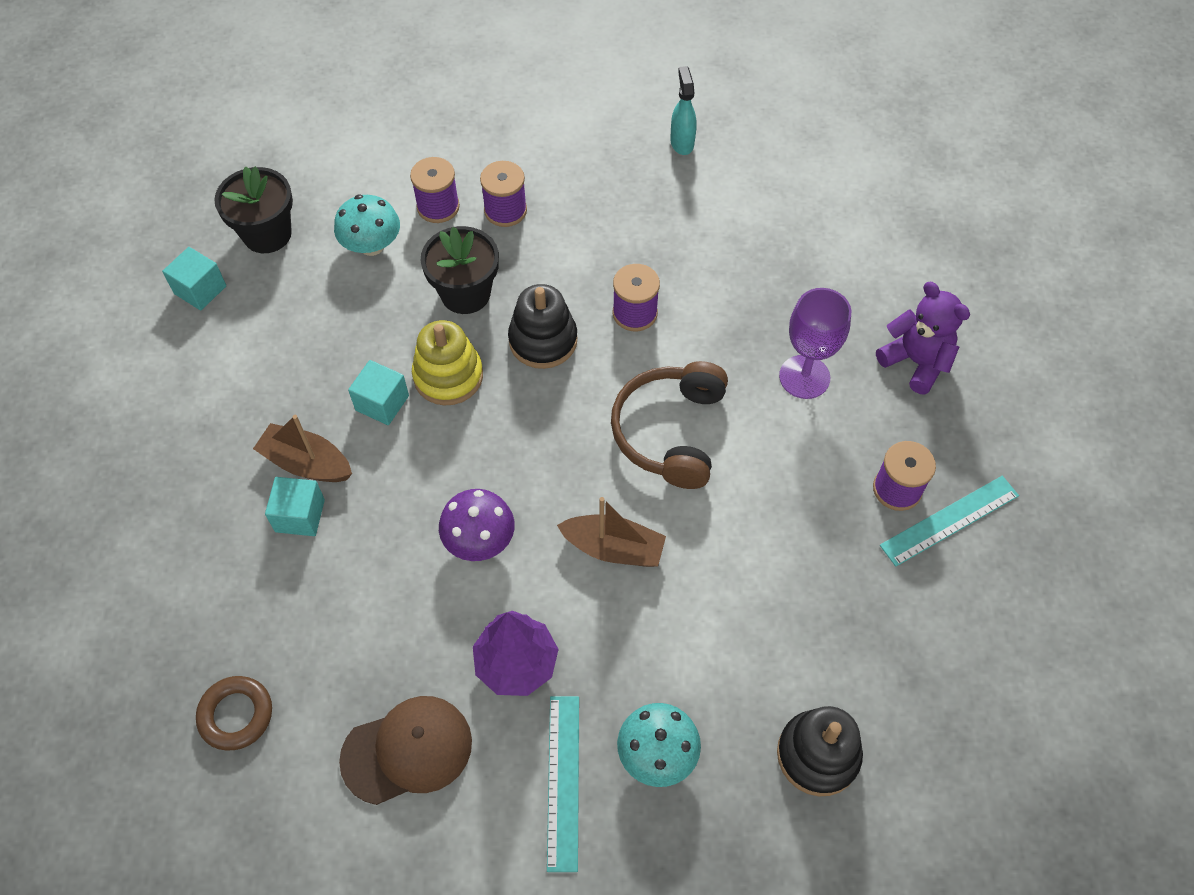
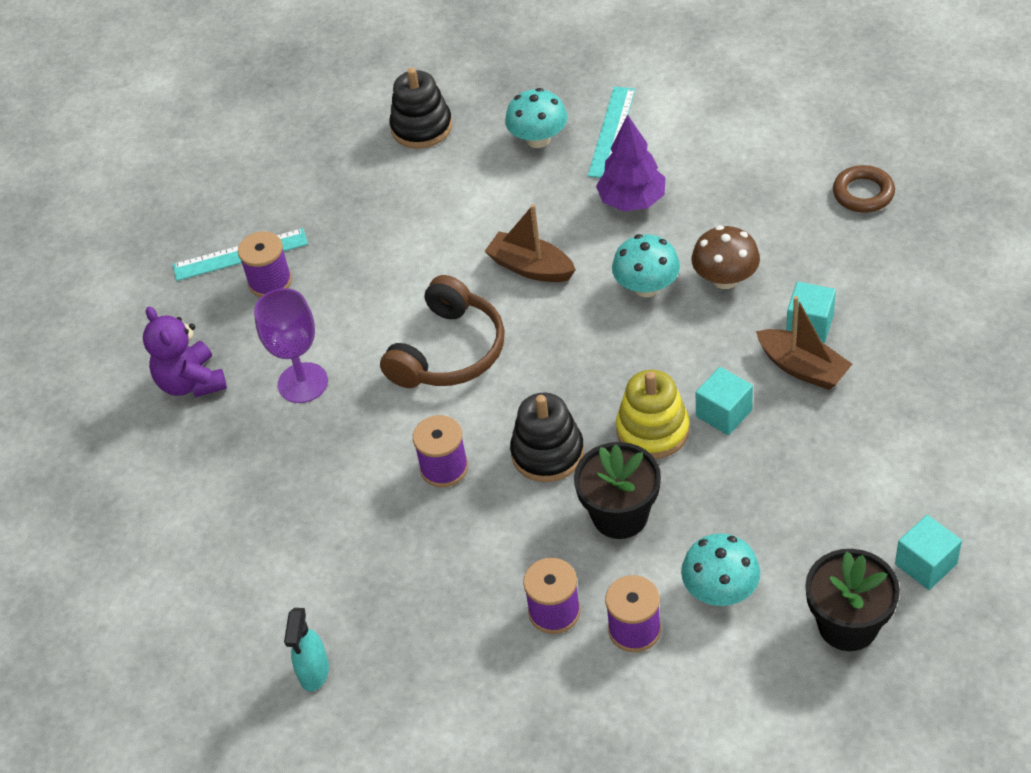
camera: 160 degrees left, 10 degrees down
brown cap [339,696,472,805] -> none
purple mushroom [439,489,515,561] -> turquoise mushroom [612,234,680,297]
none -> brown mushroom [692,226,760,289]

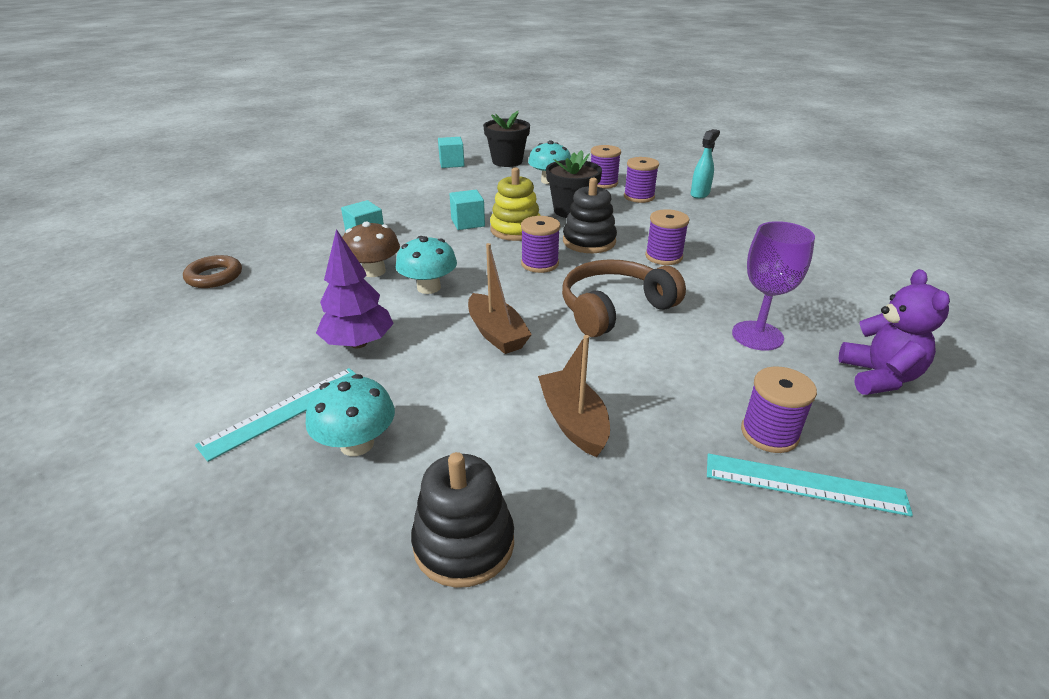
camera: 155 degrees left, 15 degrees down
turquoise spray bottle [284,608,329,692] -> turquoise spray bottle moved to [691,129,720,199]
brown boat [756,296,852,390] -> brown boat moved to [538,335,610,457]
none -> purple spool [521,216,560,273]

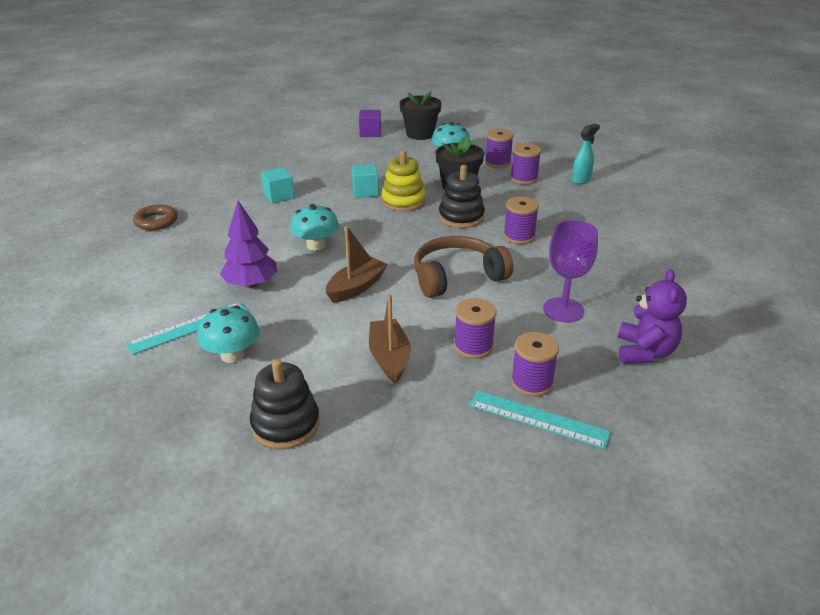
camera: 10 degrees right, 0 degrees up
brown mushroom [342,221,400,277] -> none
turquoise cube [438,137,465,168] -> purple cube [359,110,381,137]
brown boat [468,243,532,354] -> brown boat turned 120 degrees counterclockwise [326,226,388,303]
purple spool [521,216,560,273] -> purple spool moved to [454,298,497,359]

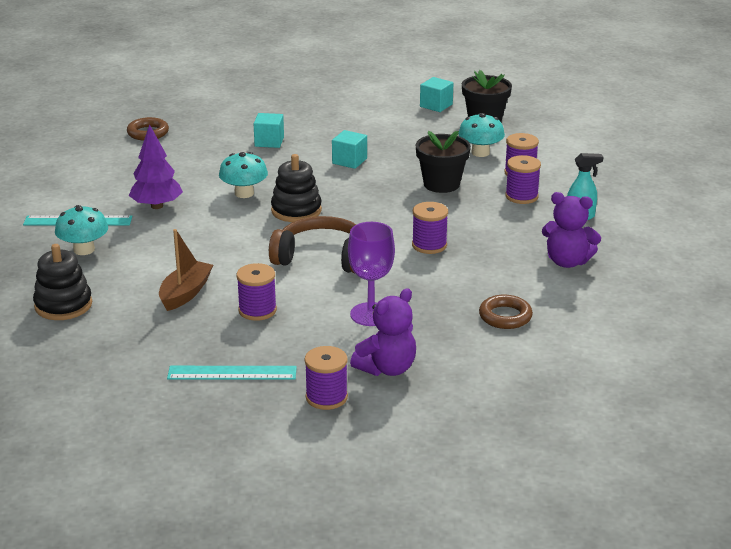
camera: 35 degrees right, 5 degrees down
brown boat [326,226,388,303] -> none
purple cube [359,110,381,137] -> turquoise cube [420,77,453,112]
yellow stacking toy [381,150,426,211] -> none
black stacking toy [439,165,485,228] -> black stacking toy moved to [271,154,322,222]
turquoise ruler [469,390,611,449] -> turquoise ruler turned 60 degrees counterclockwise [167,366,297,380]
purple spool [511,332,559,397] -> purple spool moved to [304,346,348,410]
none -> brown ring [479,295,533,329]
none -> purple teddy bear [542,192,601,268]

